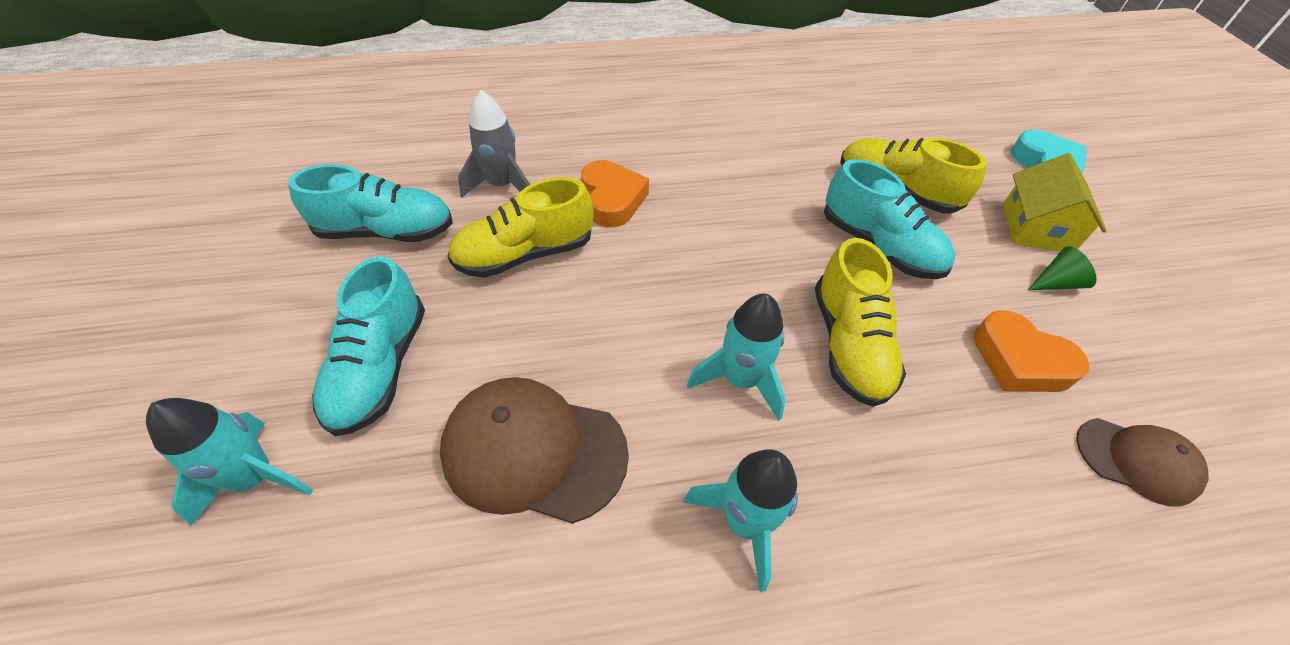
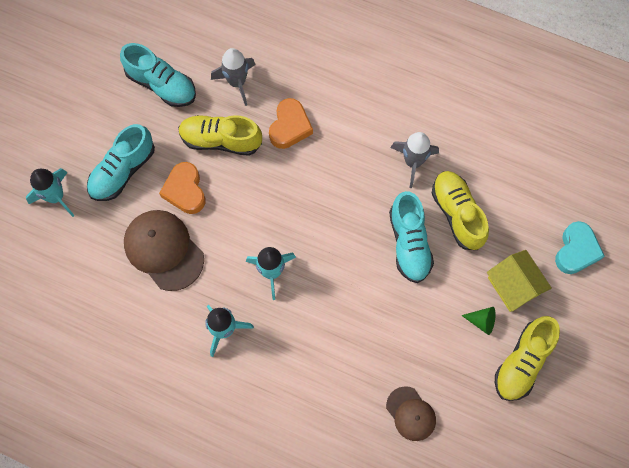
camera: 35 degrees right, 20 degrees up
yellow shoe [815,238,906,407] -> yellow shoe moved to [495,316,560,401]
orange heart [973,310,1089,392] -> orange heart moved to [159,162,205,214]
yellow house [1003,153,1107,251] -> yellow house turned 75 degrees counterclockwise [487,250,552,312]
none -> grey rocket [390,132,439,188]

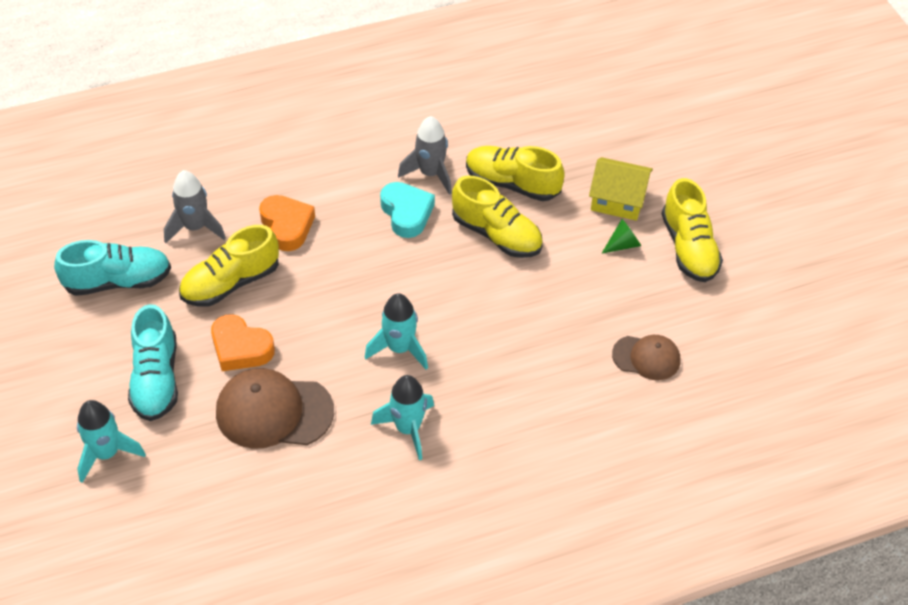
camera: 45 degrees left, 20 degrees down
turquoise shoe [389,191,434,283] -> yellow shoe [452,175,543,258]
turquoise heart [555,221,605,274] -> turquoise heart moved to [380,182,435,238]

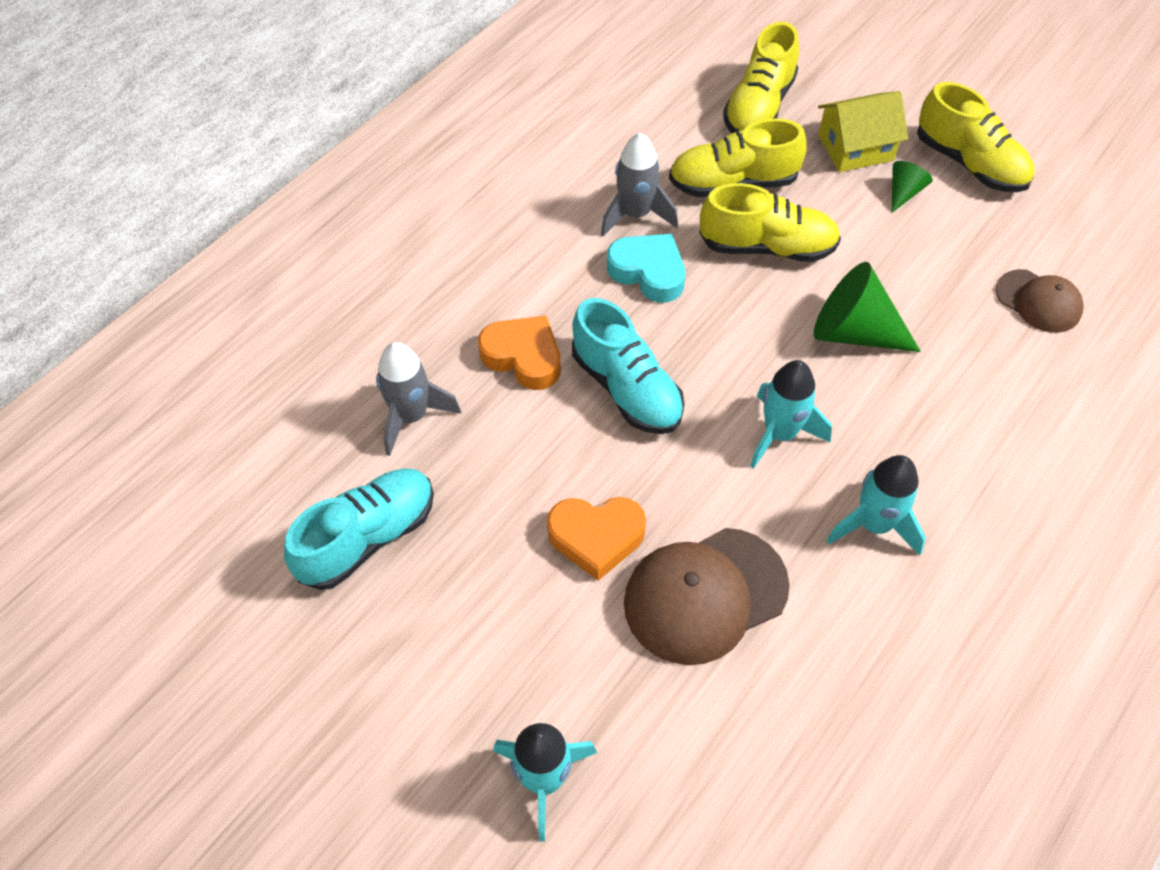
camera: 30 degrees left, 5 degrees up
turquoise shoe [128,304,178,421] -> turquoise shoe moved to [572,298,684,434]
yellow shoe [179,225,279,307] -> yellow shoe moved to [723,22,799,133]
brown cap [612,335,680,380] -> brown cap turned 60 degrees clockwise [995,269,1083,333]
none -> green cone [814,262,921,352]

